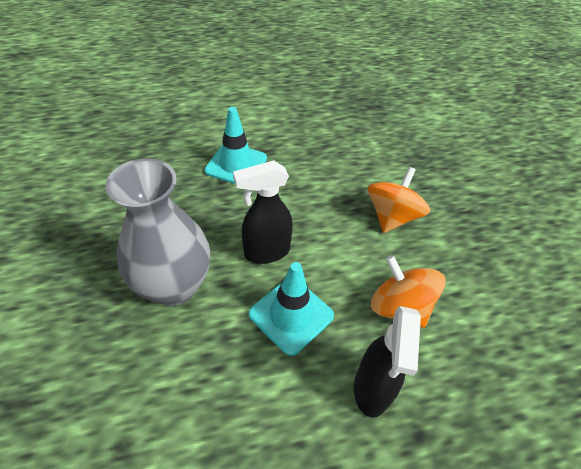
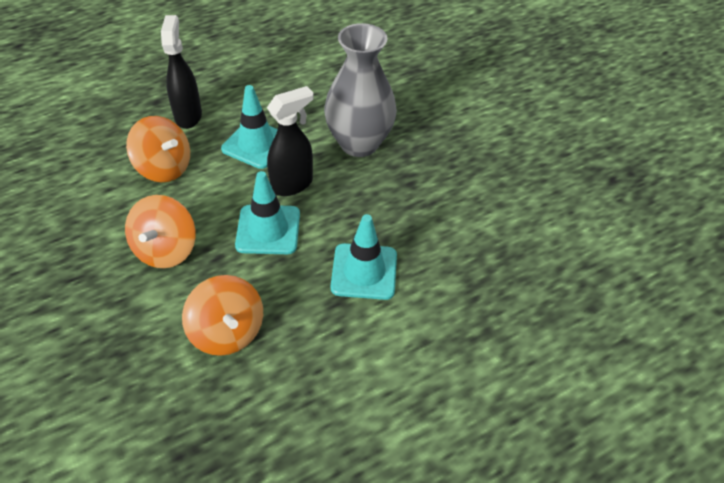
camera: 165 degrees right, 0 degrees up
none -> orange spinning top [182,275,263,356]
none -> turquoise traffic cone [235,171,300,254]

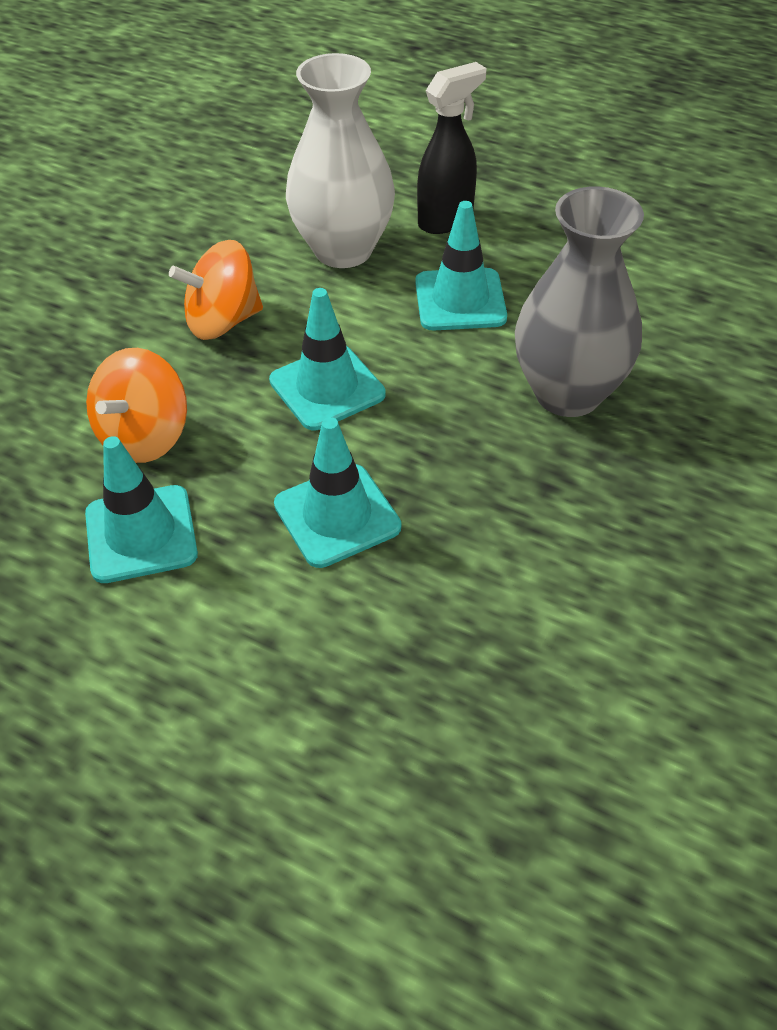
camera: 60 degrees right, 0 degrees up
orange spinning top [126,116,190,182] -> white vase [286,53,395,268]
black spray bottle [267,86,314,196] -> none
none -> turquoise traffic cone [85,436,198,583]

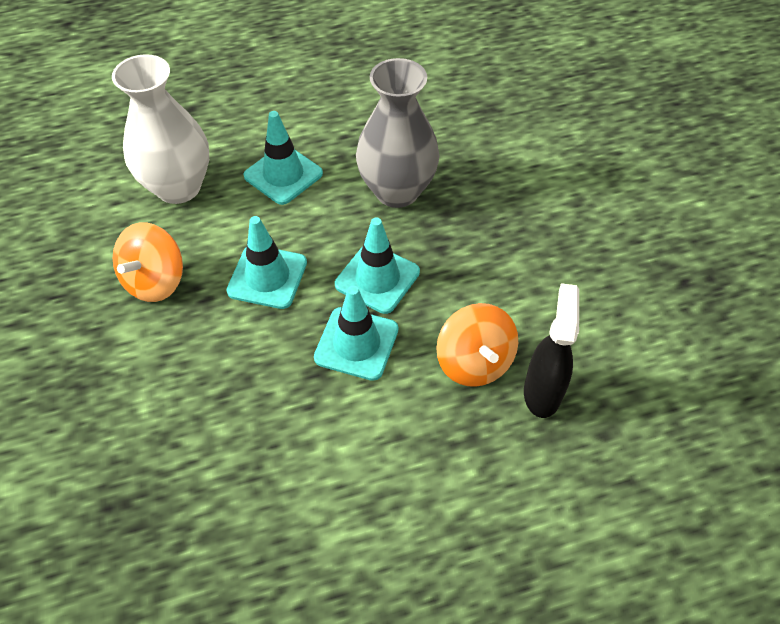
camera: 45 degrees left, 5 degrees up
turquoise traffic cone [85,436,198,583] -> turquoise traffic cone moved to [335,217,420,314]
orange spinning top [86,348,187,463] -> orange spinning top moved to [436,303,518,387]
black spray bottle [417,62,487,234] -> black spray bottle moved to [524,283,579,418]

